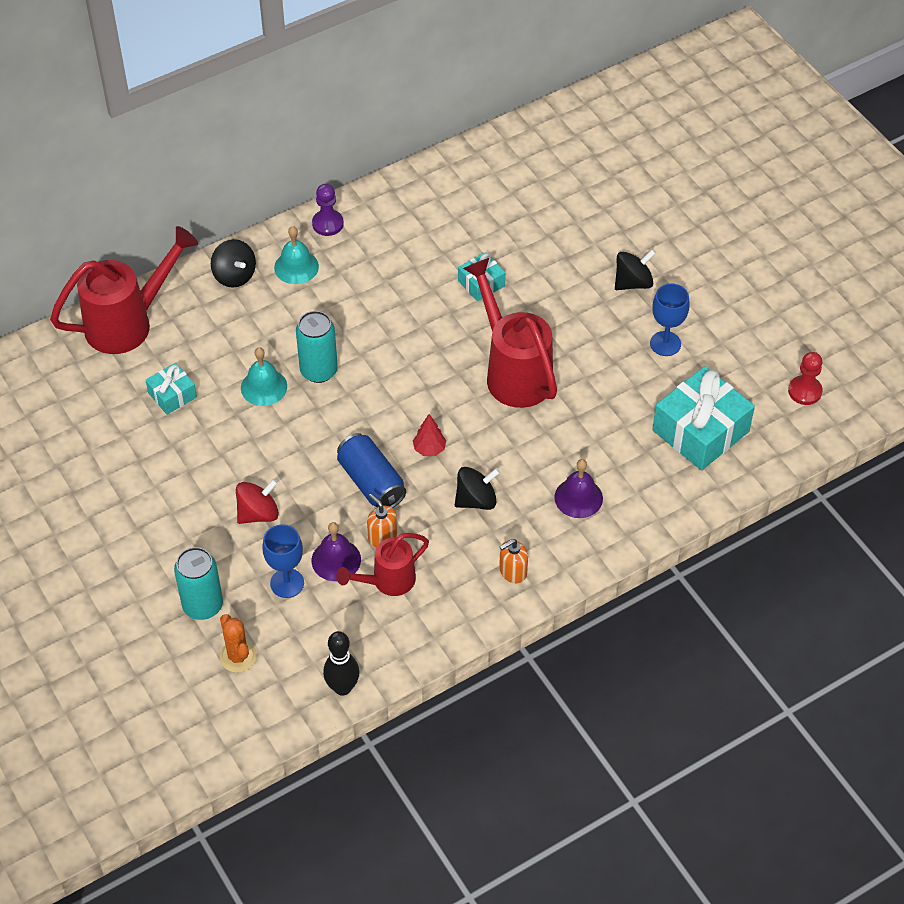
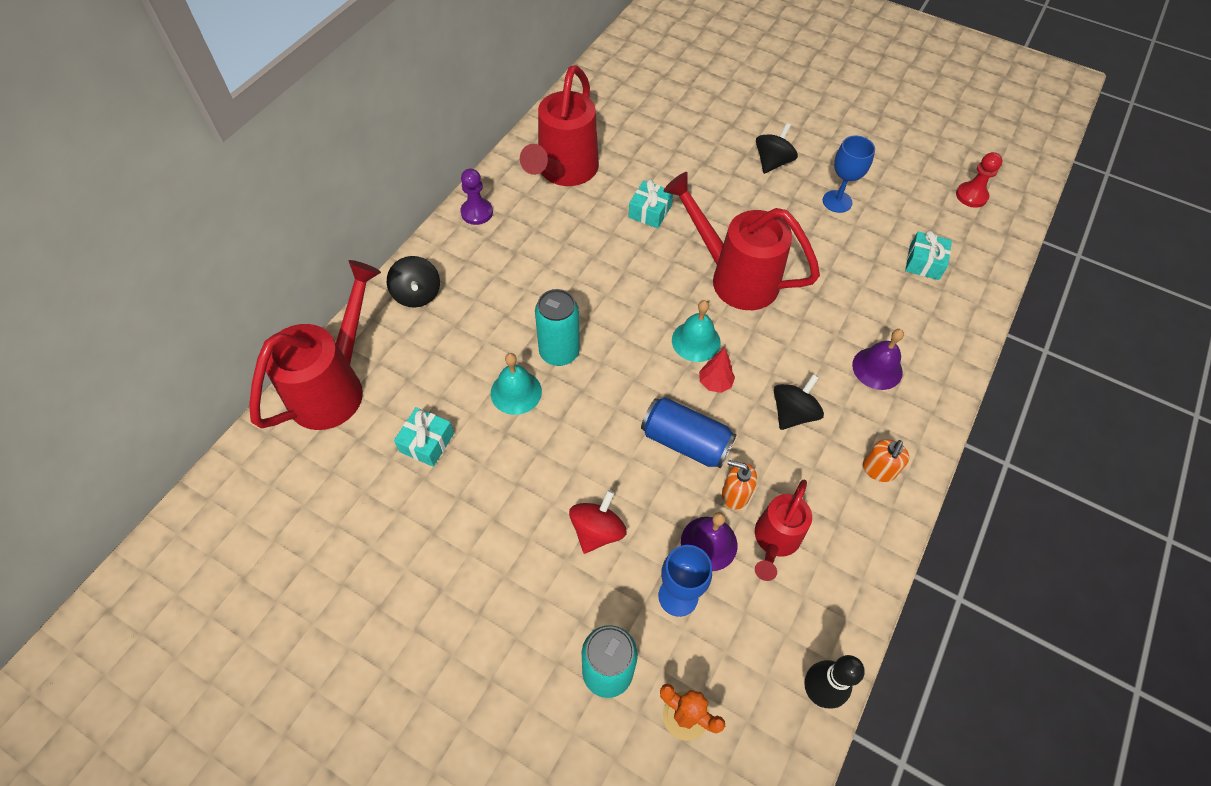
camera: 30 degrees left, 5 degrees up
black spinning top [211,239,256,288] -> black spinning top turned 45 degrees clockwise [387,256,440,308]
turquoise bell [274,226,319,284] -> turquoise bell moved to [672,300,721,362]
turquoise gift [652,366,755,470] -> turquoise gift [905,231,952,280], size x0.52
none -> red watering can [520,65,599,186]

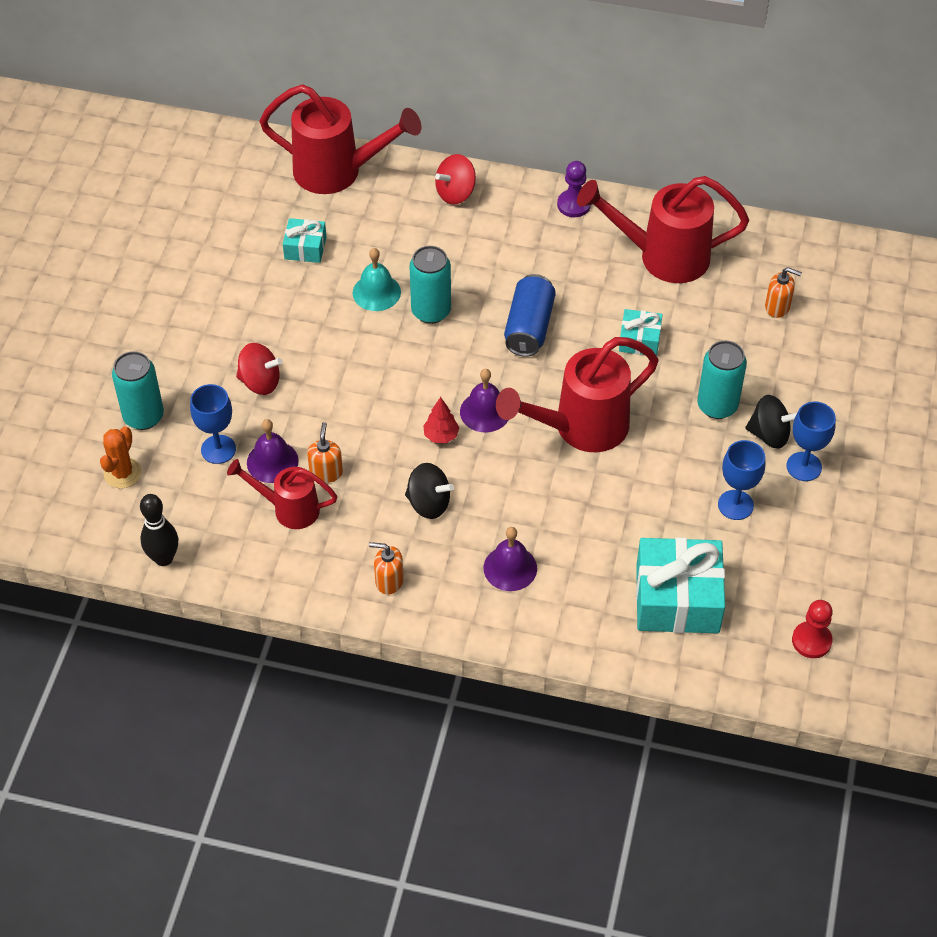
camera: 75 degrees right, 5 degrees down
black spinning top [387,256,440,308] -> red spinning top [435,154,476,205]
blue can [641,397,736,468] -> blue can moved to [504,274,556,357]
red watering can [663,172,820,310] -> red watering can turned 135 degrees counterclockwise [496,337,659,452]
turquoise bell [672,300,721,362] -> purple bell [460,369,508,432]
turquoise gift [905,231,952,280] -> turquoise gift [636,538,725,633], size x1.94
none -> turquoise can [697,341,747,419]
none -> orange soap dispenser [765,267,802,318]
none -> blue goblet [786,402,836,481]

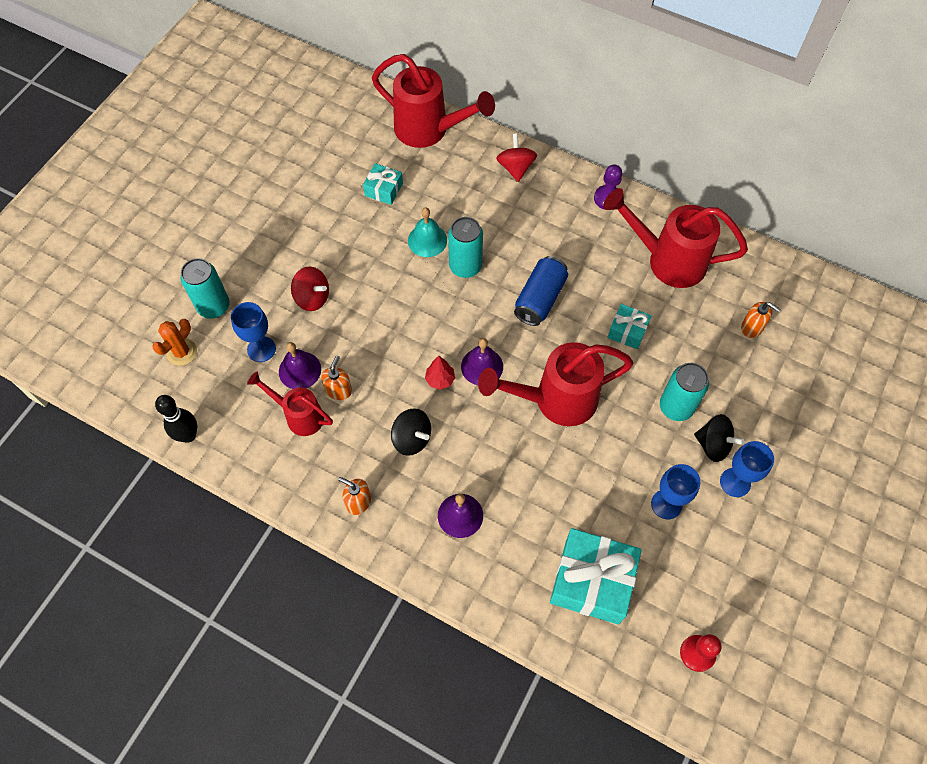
camera: 15 degrees right, 10 degrees up
red spinning top [435,154,476,205] -> red spinning top turned 105 degrees clockwise [496,133,537,182]

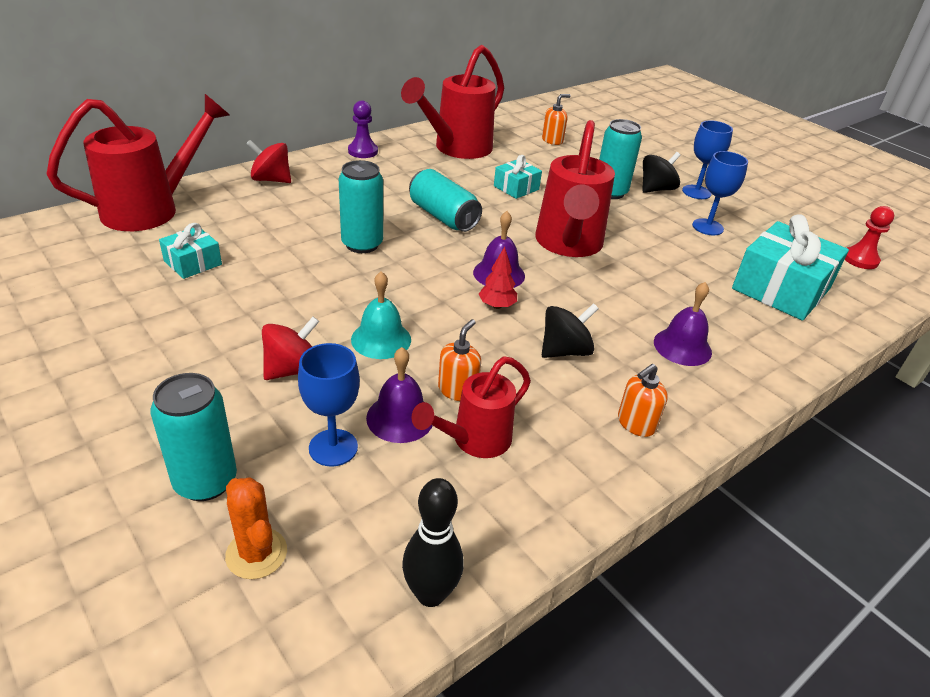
camera: 70 degrees left, 25 degrees down
orange soap dispenser [321,355,352,400] -> orange soap dispenser turned 75 degrees clockwise [438,319,481,401]
turquoise bell [408,208,447,257] -> turquoise bell moved to [351,271,411,359]
blue can [514,256,568,326] -> turquoise can [409,169,482,232]

